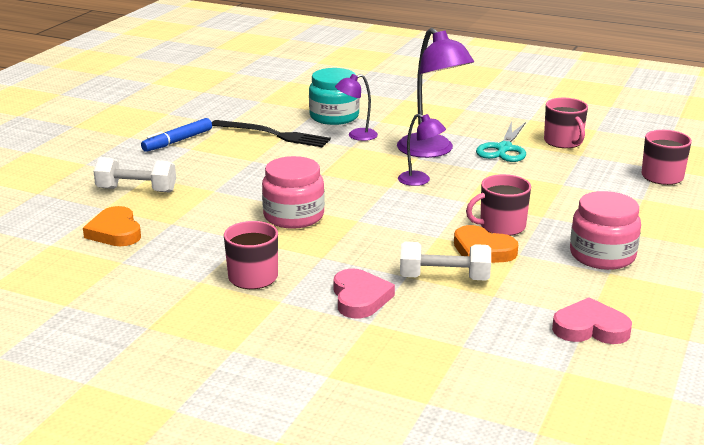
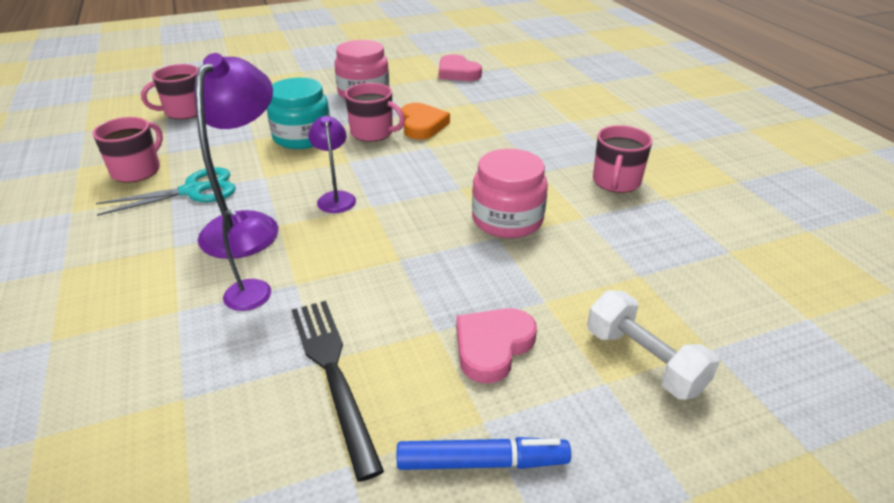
camera: 135 degrees left, 10 degrees up
orange heart [83,206,141,246] -> none
turquoise jar [309,68,360,125] -> turquoise jar moved to [267,78,330,149]
pink heart [333,268,395,319] -> pink heart moved to [456,308,537,384]
white dumbbell [400,242,491,280] -> none

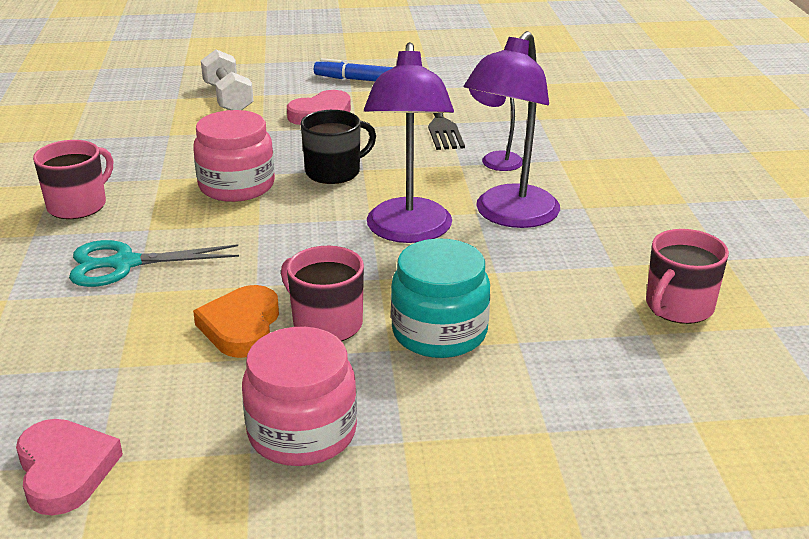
camera: 165 degrees left, 5 degrees down
turquoise scissors [96,167,236,216] -> turquoise scissors moved to [69,240,239,287]
pink mug [141,64,198,119] -> none
purple lamp [308,116,356,213] -> purple lamp [364,42,454,243], size x1.87
none -> black mug [301,110,376,184]

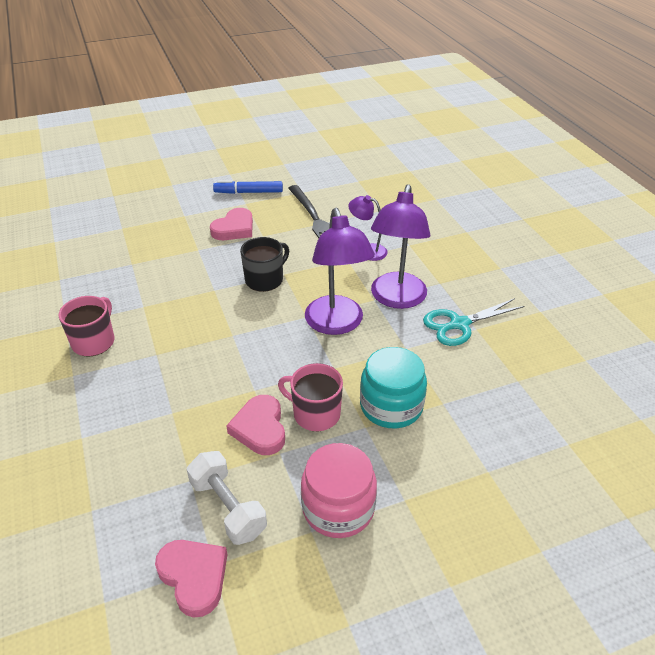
camera: 15 degrees left, 10 degrees up
turquoise scissors [69,240,239,287] -> turquoise scissors moved to [423,298,525,346]
pink jar [193,110,275,202] -> none
orange heart [193,285,279,358] -> pink heart [226,395,285,455]
white dumbbell [201,50,254,110] -> white dumbbell moved to [187,451,267,545]
pink mug [646,229,729,324] -> none

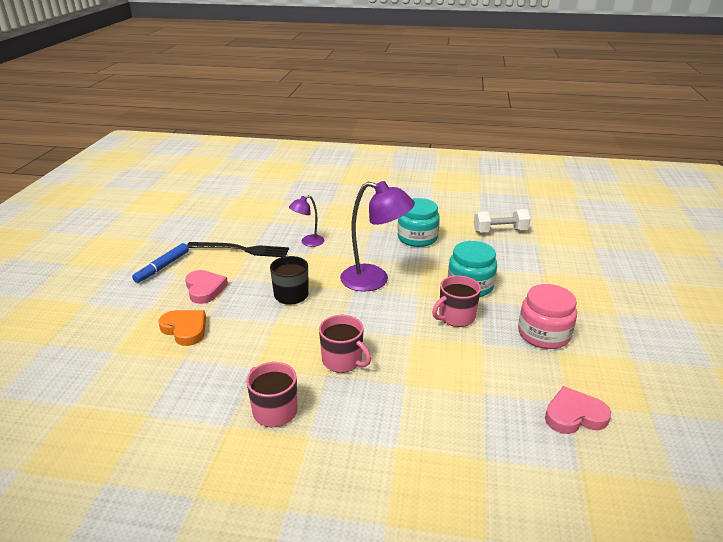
camera: 60 degrees left, 10 degrees down
white dumbbell [187,451,267,545] -> white dumbbell moved to [474,209,531,233]
pink heart [226,395,285,455] -> none
purple lamp [371,184,430,309] -> none
turquoise scissors [423,298,525,346] -> turquoise jar [397,198,440,247]
none -> orange heart [159,310,206,346]
none -> pink mug [319,315,371,373]

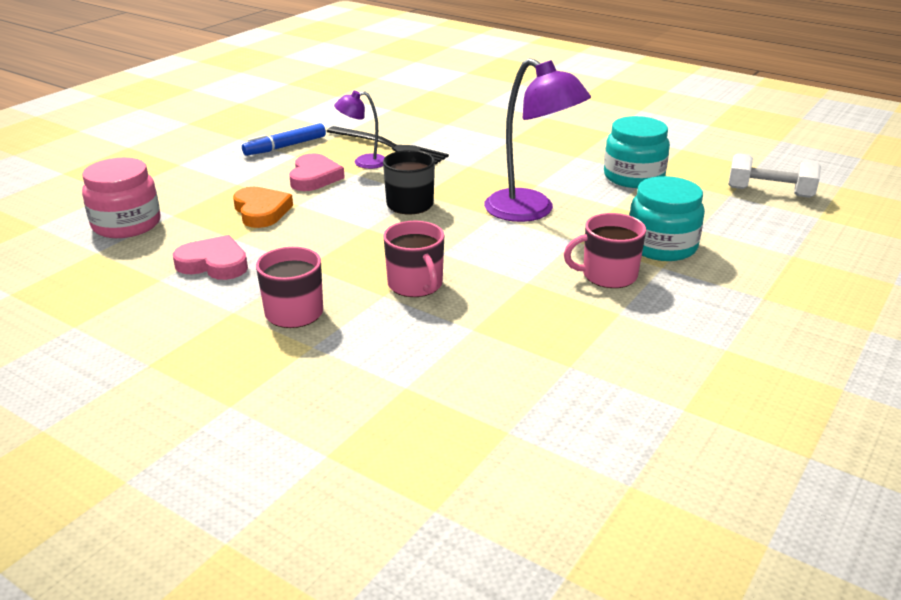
camera: 25 degrees right, 0 degrees up
purple lamp [289,195,324,247] -> purple lamp moved to [334,91,385,169]
pink jar [518,284,577,349] -> pink jar moved to [82,158,161,238]
pink heart [545,386,611,434] -> pink heart moved to [173,235,248,280]

